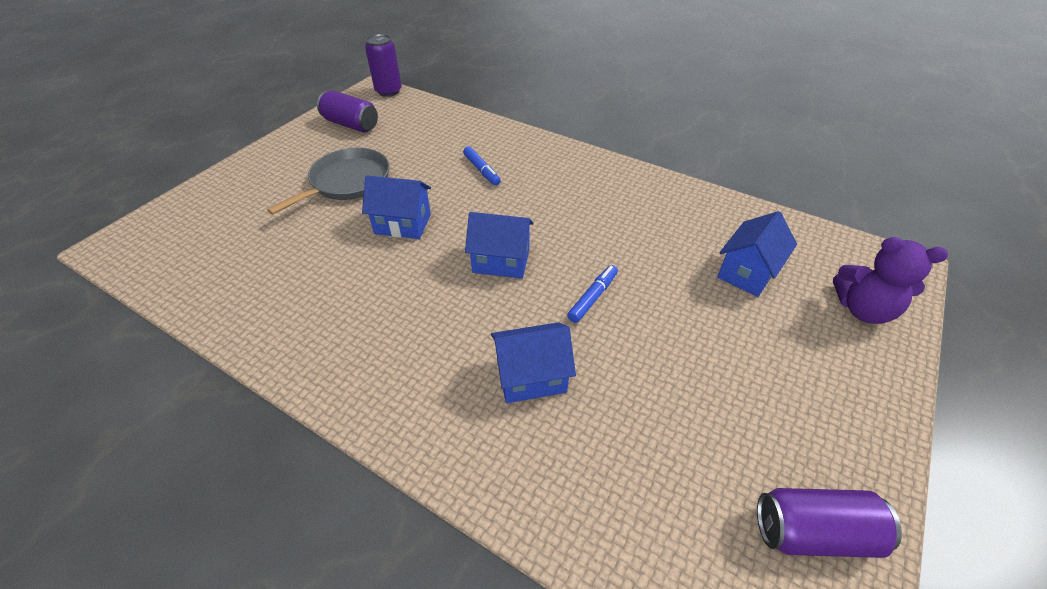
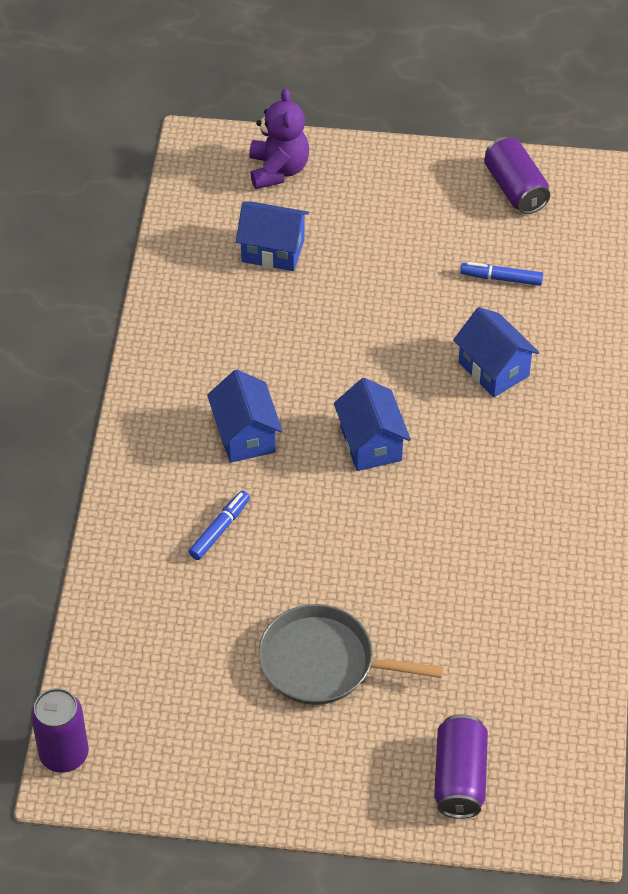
camera: 115 degrees left, 5 degrees up
purple can [317,90,378,133] -> purple can moved to [434,714,488,819]
blue house [362,175,431,239] -> blue house moved to [207,369,283,463]
blue marker [567,265,618,323] -> blue marker moved to [460,262,543,286]

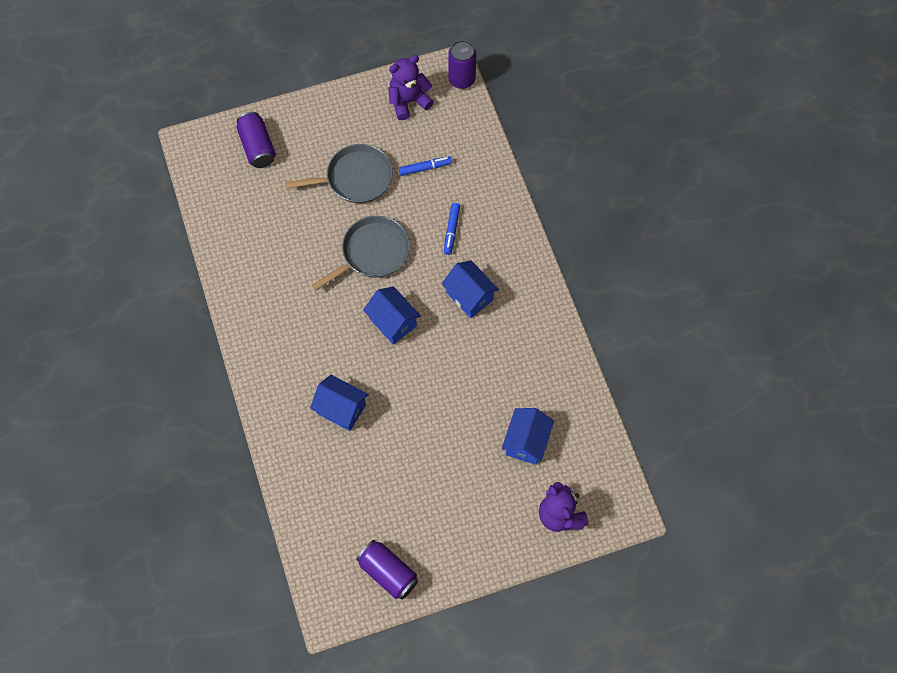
camera: 155 degrees right, 15 degrees up
blue house [236,201,309,271] -> blue house turned 60 degrees counterclockwise [502,408,554,465]
blue marker [460,262,543,286] -> blue marker moved to [399,156,452,176]
none -> grey pan [312,216,410,290]
none -> purple teddy bear [388,55,434,120]

